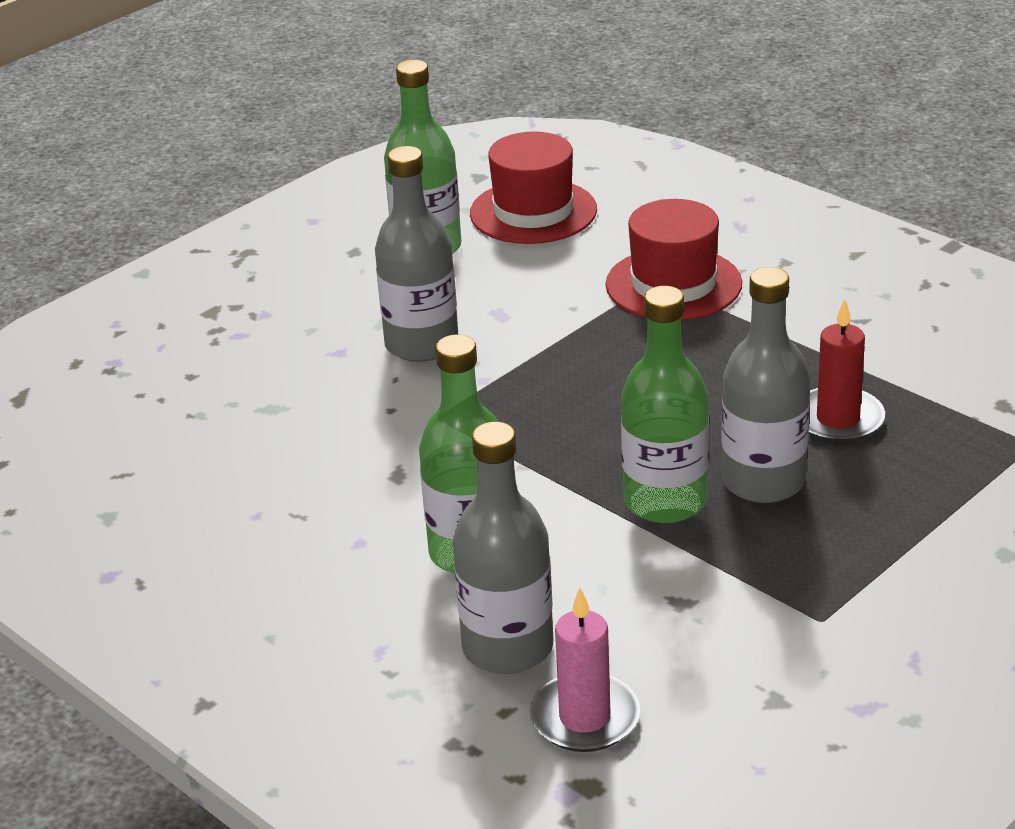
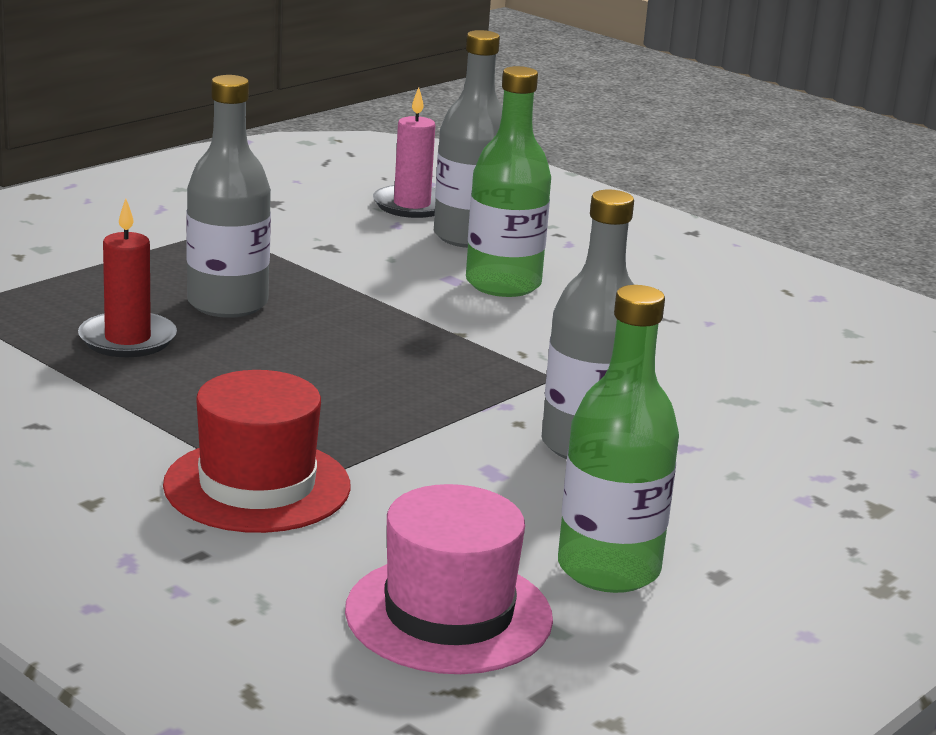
camera: 175 degrees right, 10 degrees down
red hat [470,132,597,244] -> pink hat [345,484,553,674]
green bottle [621,286,709,523] -> none

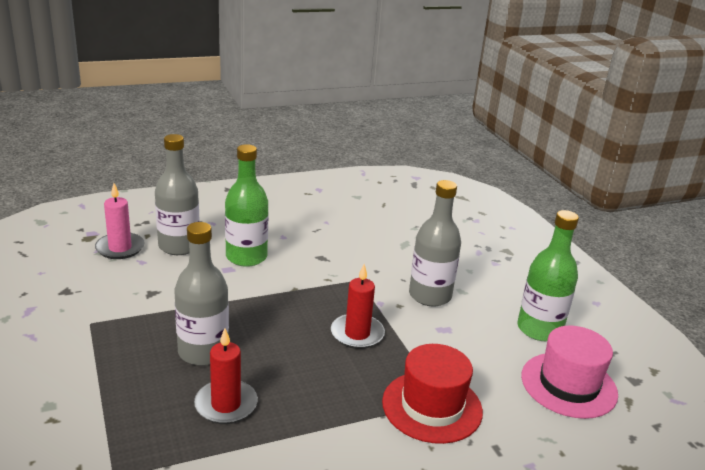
camera: 65 degrees left, 5 degrees up
none -> red candle [331,264,385,349]

